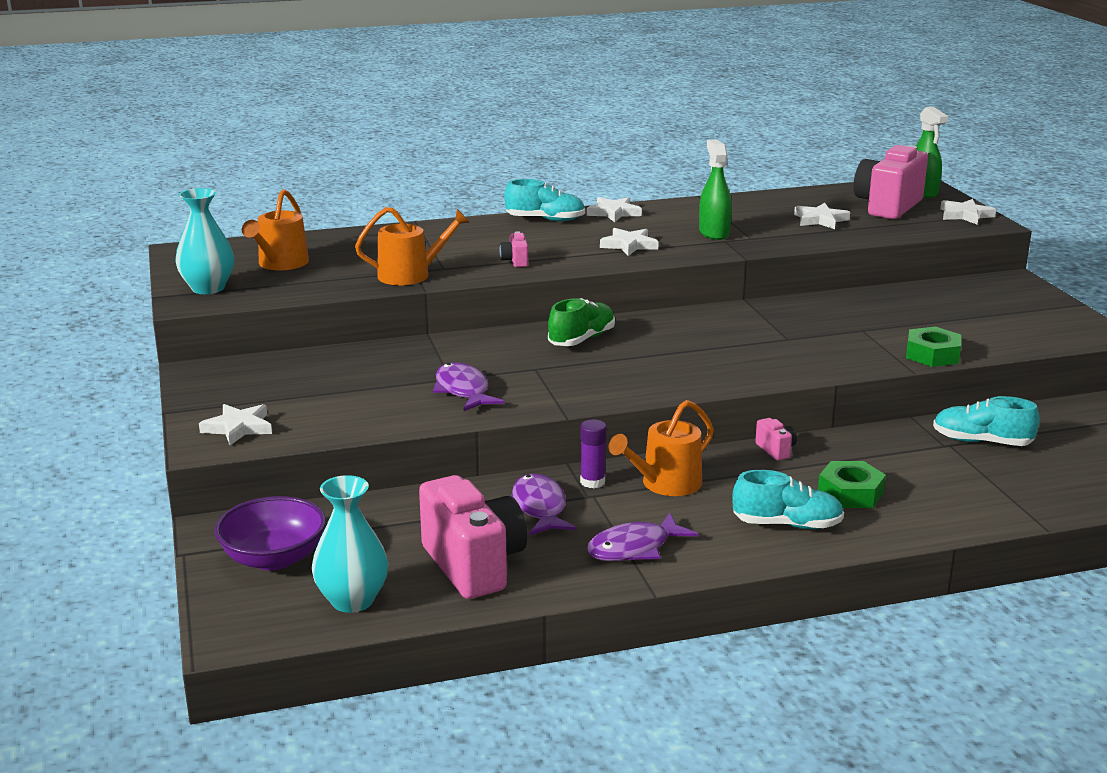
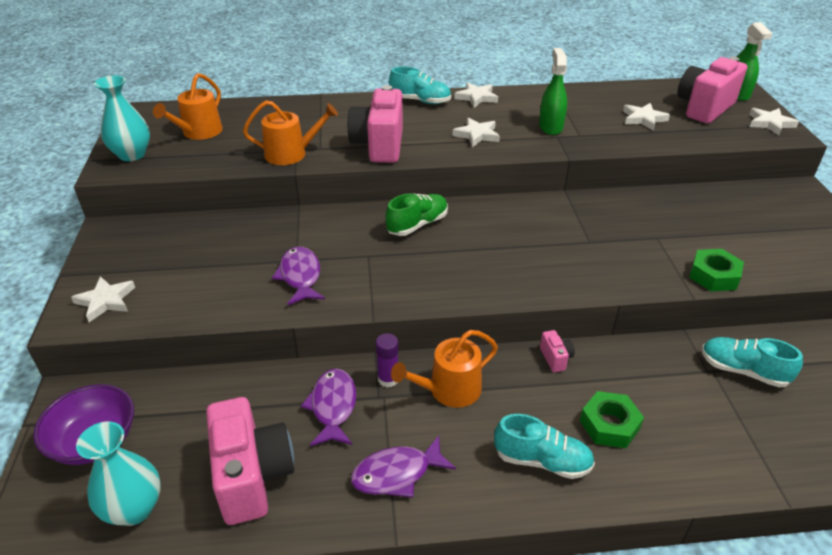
camera: 10 degrees right, 15 degrees up
pink camera [499,231,528,267] -> pink camera [347,85,403,163], size x2.39

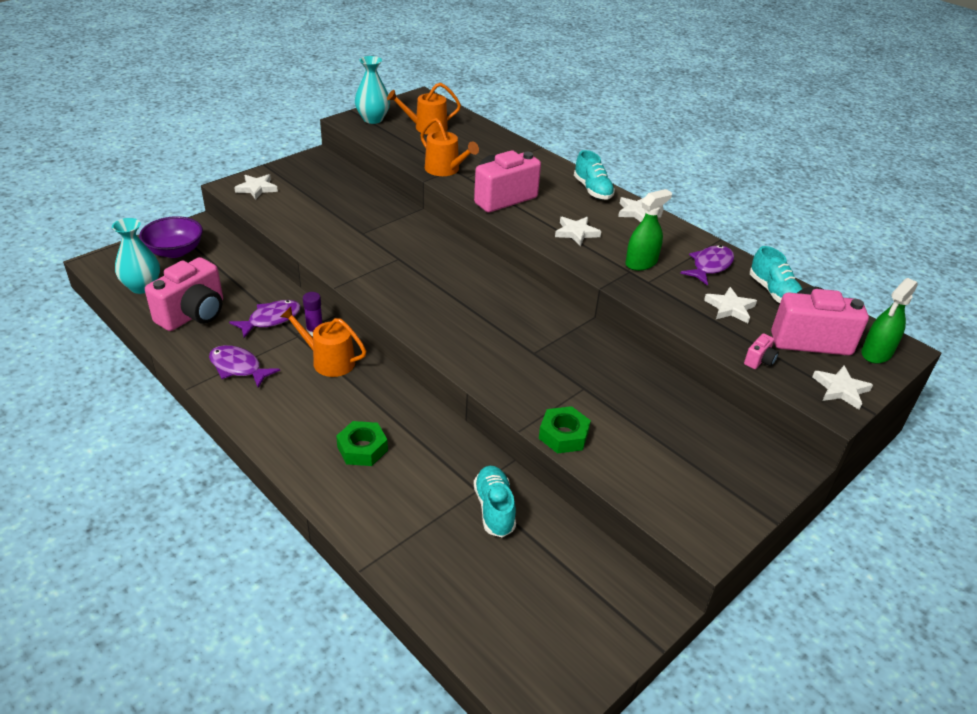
camera: 50 degrees right, 0 degrees up
purple fish [272,247,325,305] -> purple fish moved to [680,245,734,286]
green shoe [386,193,448,236] -> none
turquoise shoe [494,414,595,479] -> turquoise shoe moved to [750,246,802,303]
pink camera [540,330,575,372] -> pink camera moved to [744,333,779,369]

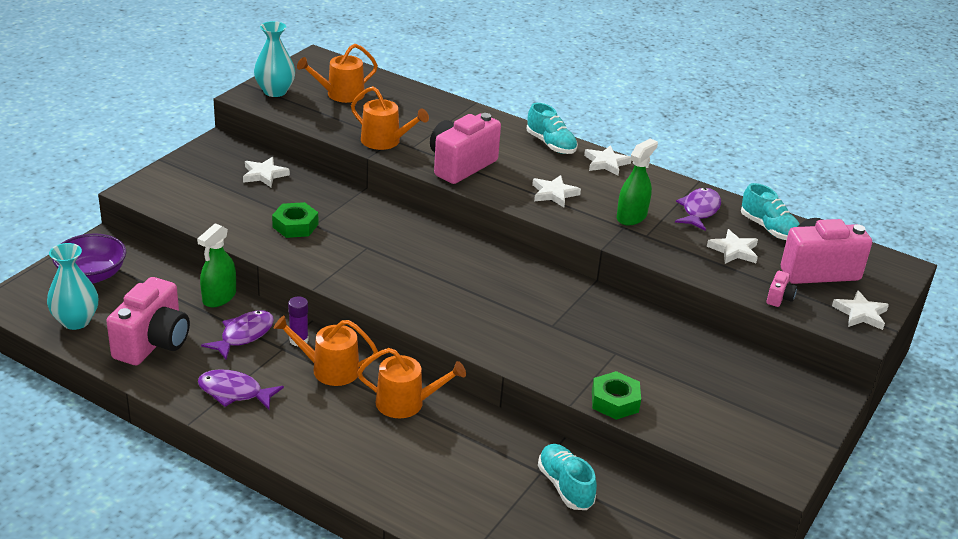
camera: 15 degrees left, 5 degrees down
white star [234,174,278,200] -> white star moved to [243,157,290,187]
green nut [336,421,388,466] -> green nut moved to [272,202,318,238]
green spray bottle [861,278,918,364] -> green spray bottle moved to [197,223,236,307]
none -> orange watering can [357,348,466,418]

